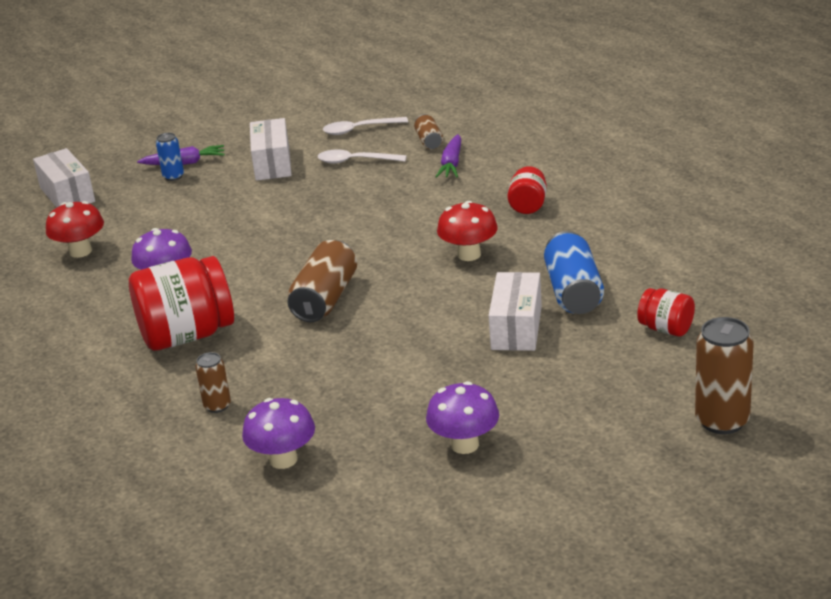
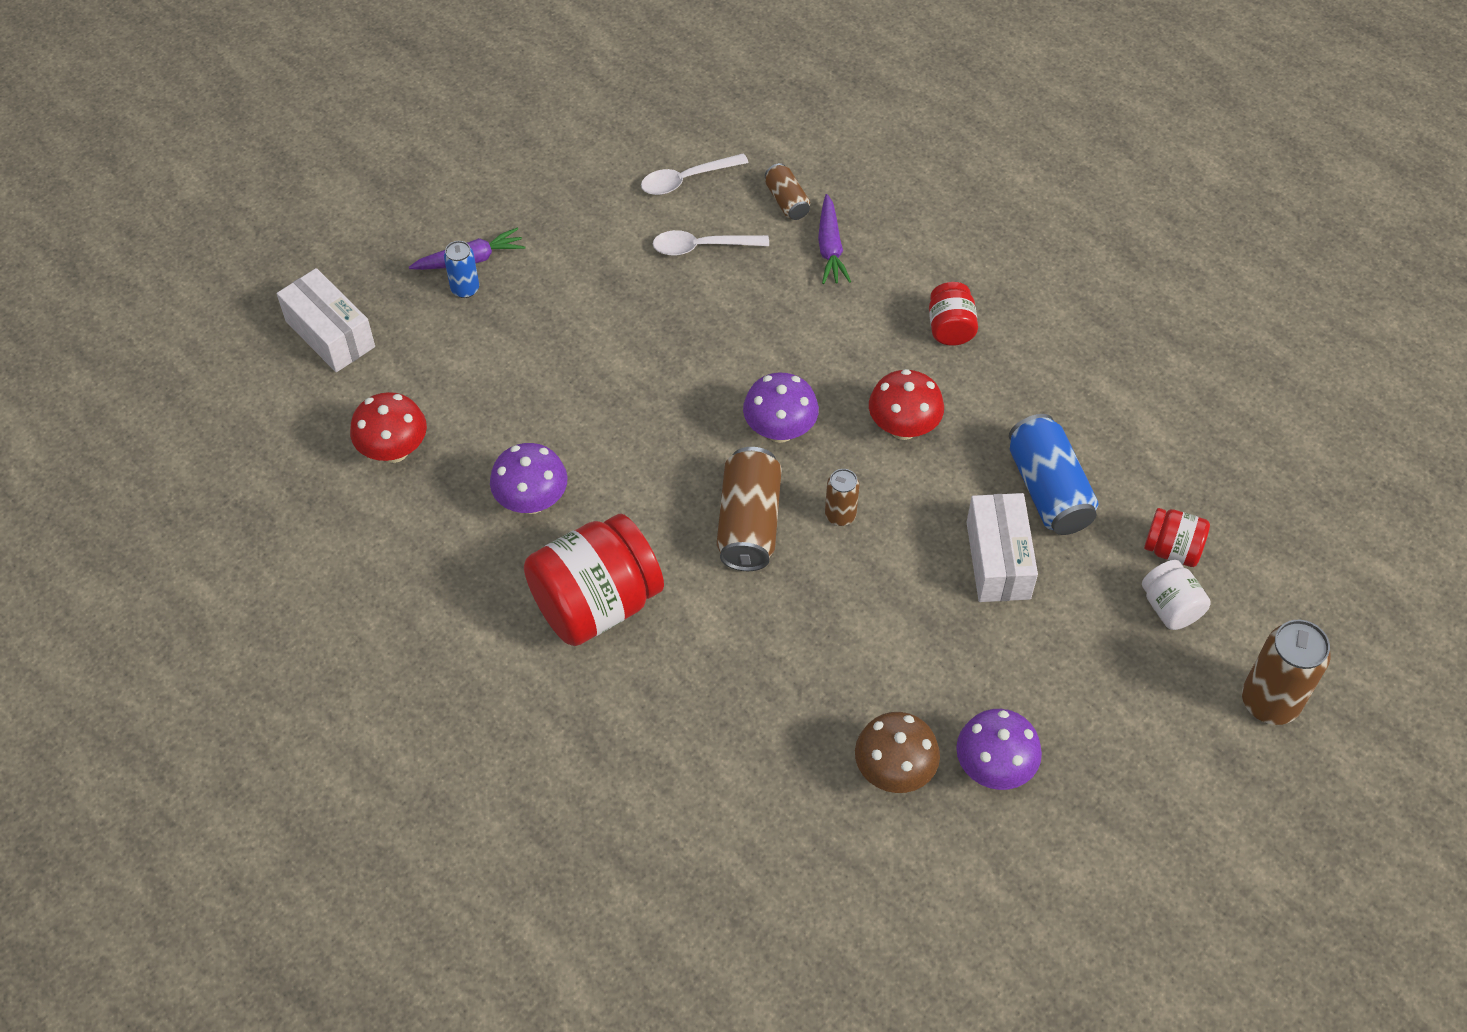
camera: 15 degrees left, 25 degrees up
brown can [195,352,231,413] -> brown can moved to [825,469,859,526]
purple mushroom [242,398,315,469] -> purple mushroom moved to [743,373,819,443]
white box [250,118,292,181] -> none
none -> brown mushroom [855,712,940,793]
none -> white jar [1142,560,1211,630]

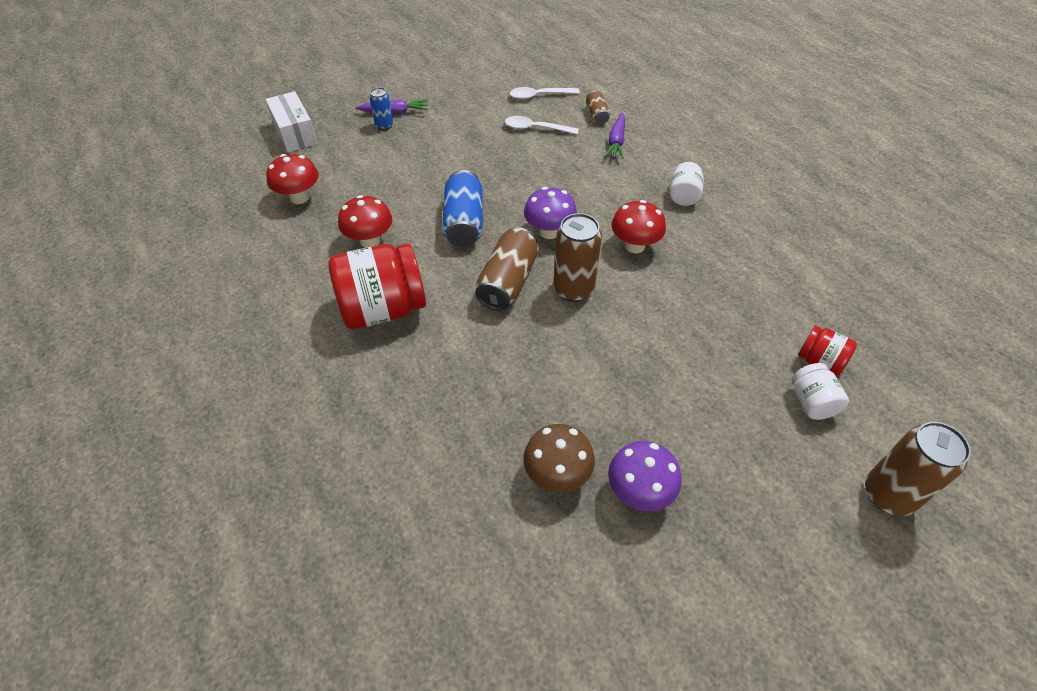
camera: 15 degrees right, 5 degrees down
purple mushroom [490,443,568,514] -> red mushroom [338,195,392,248]
brown can [825,469,859,526] -> brown can [553,213,602,302], size x1.81
red jar [929,282,978,346] -> white jar [670,162,704,206]
white box [966,493,1038,602] -> none
blue can [1009,414,1099,535] -> blue can moved to [442,170,483,247]

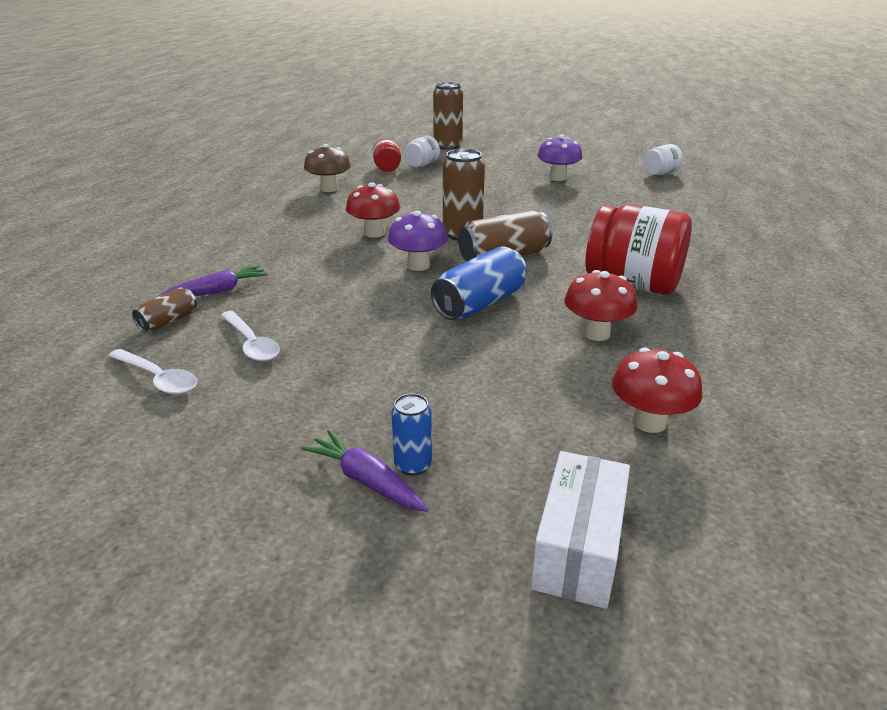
camera: 135 degrees left, 20 degrees down
brown mushroom [523,424,595,492] -> brown mushroom moved to [304,144,351,192]
white jar [670,162,704,206] -> white jar moved to [643,144,683,175]

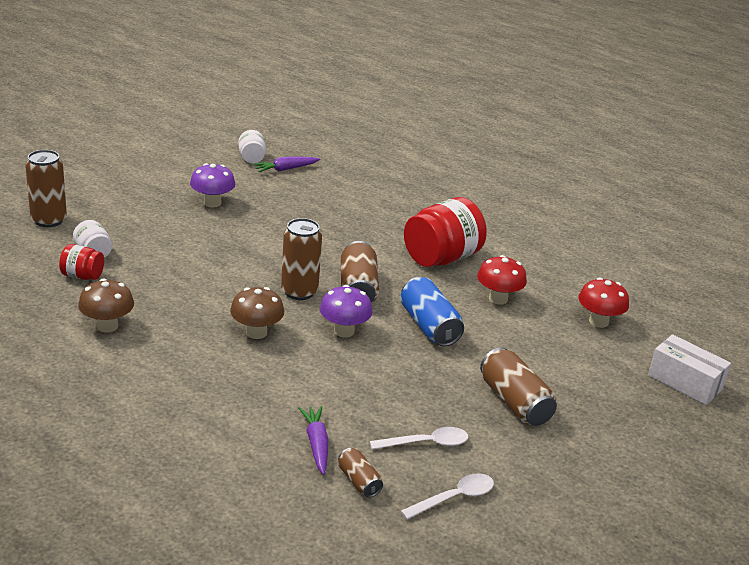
camera: 70 degrees left, 0 degrees up
purple carrot [302,430,429,512] -> purple carrot moved to [253,157,320,172]
red mushroom [346,182,400,238] -> brown mushroom [230,287,284,339]
blue can [391,393,432,476] -> none
none -> brown can [480,347,557,426]

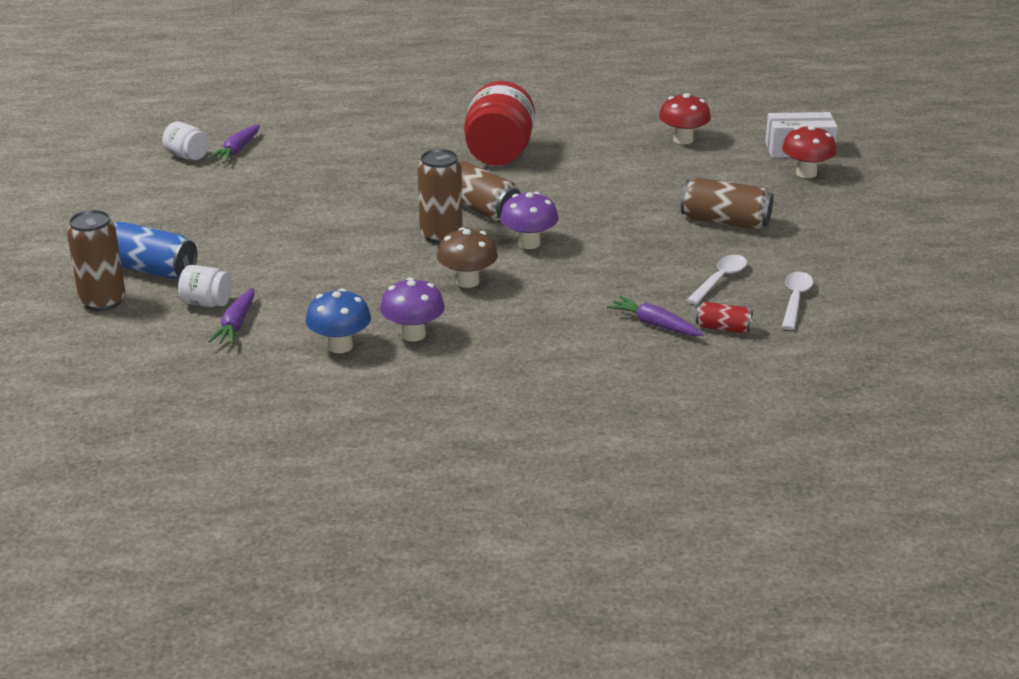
camera: 40 degrees left, 0 degrees up
red jar [59,244,104,280] -> purple carrot [208,288,255,345]
brown mushroom [78,279,134,333] -> blue mushroom [306,289,371,353]
purple mushroom [190,163,235,207] -> purple mushroom moved to [380,277,445,341]
brown can [338,448,383,497] -> red can [696,301,753,333]
blue can [400,277,464,347] -> blue can moved to [114,221,197,279]
red mushroom [477,255,527,305] -> red mushroom moved to [782,125,836,178]

